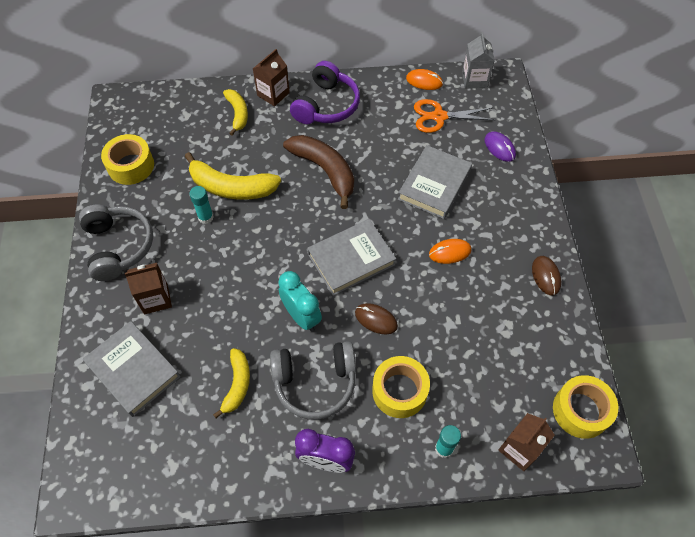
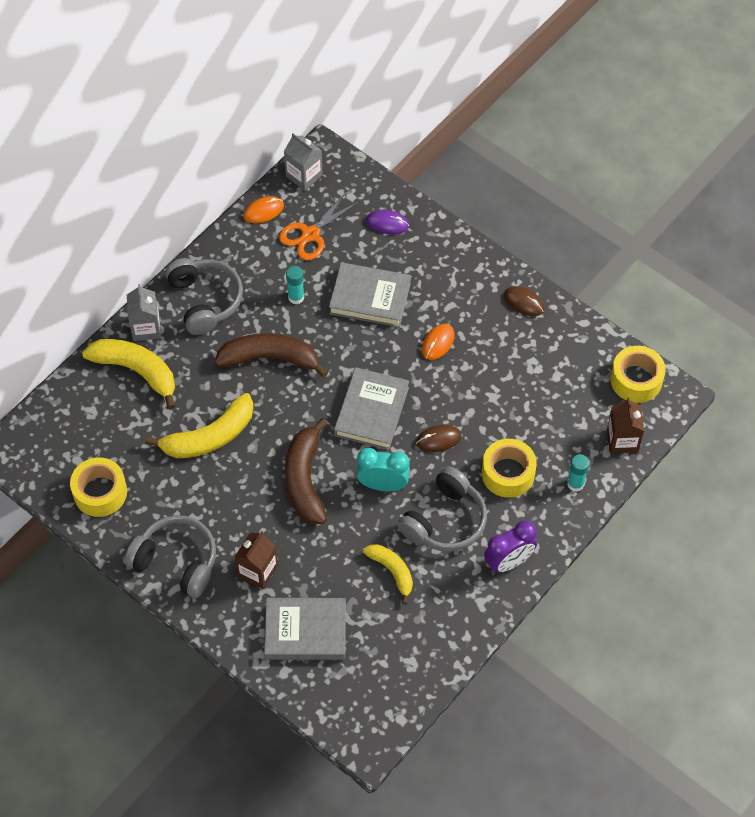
camera: 45 degrees left, 0 degrees up
turquoise glue stick [190,186,214,224] -> turquoise glue stick moved to [286,266,304,304]
yellow banana [223,89,248,136] -> yellow banana [82,339,175,409], size x1.64
brown carton [253,49,290,106] -> grey carton [127,284,161,341]
purple headphones [290,61,360,124] -> grey headphones [165,258,243,335]
grey book [398,145,472,219] -> grey book turned 60 degrees counterclockwise [329,262,411,327]
none -> brown banana [285,418,328,524]

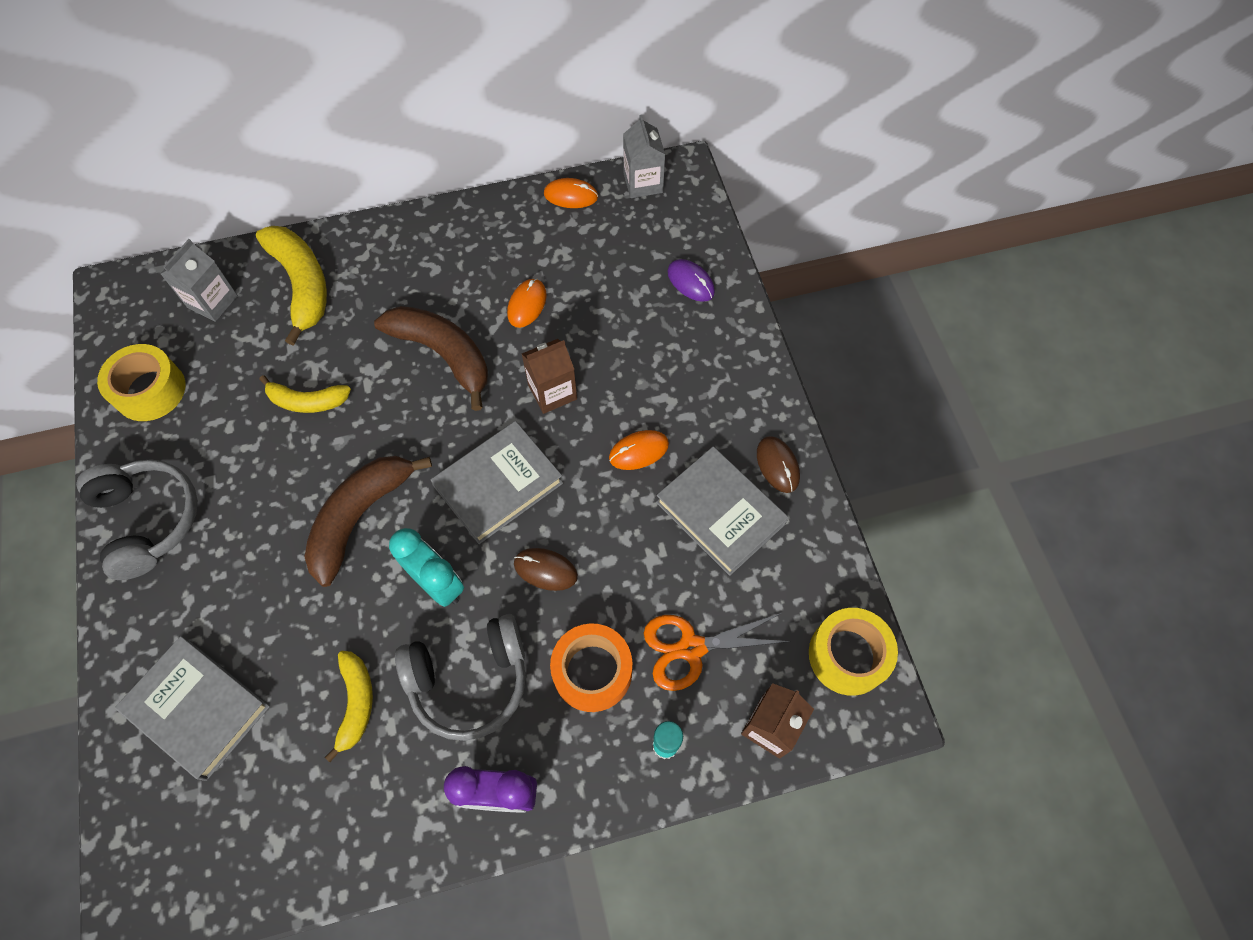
camera: 35 degrees right, 5 degrees up
grey carton [127,284,161,341] -> grey carton moved to [160,239,238,322]
yellow banana [145,393,254,458] -> yellow banana [259,375,351,413], size x0.61
grey headphones [165,258,243,335] -> none
brown carton [235,531,278,589] -> brown carton moved to [522,339,577,414]
orange scissors [279,192,360,260] -> orange scissors moved to [643,613,791,691]
turquoise glue stick [286,266,304,304] -> orange mouse [507,279,547,328]
grey book [329,262,411,327] -> grey book moved to [656,447,789,576]
yellow tape [482,439,537,498] -> orange tape [550,623,632,712]

